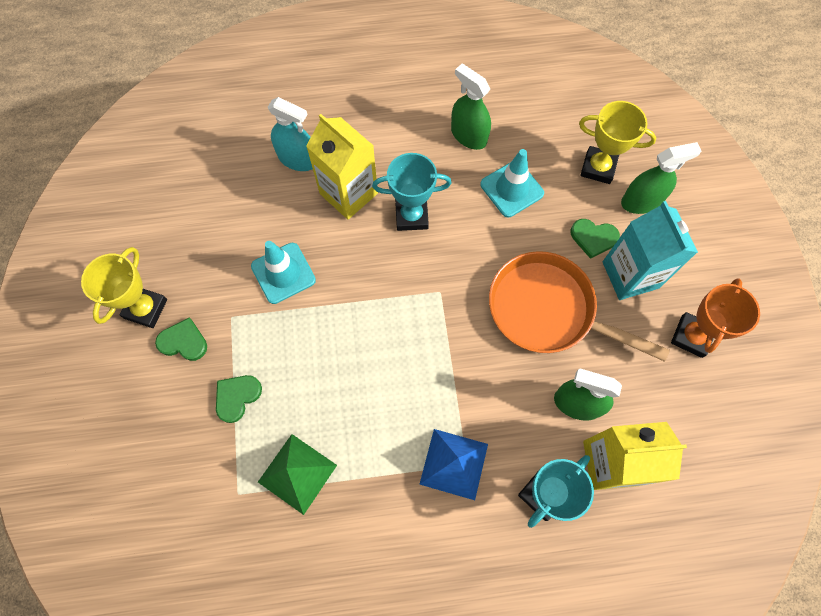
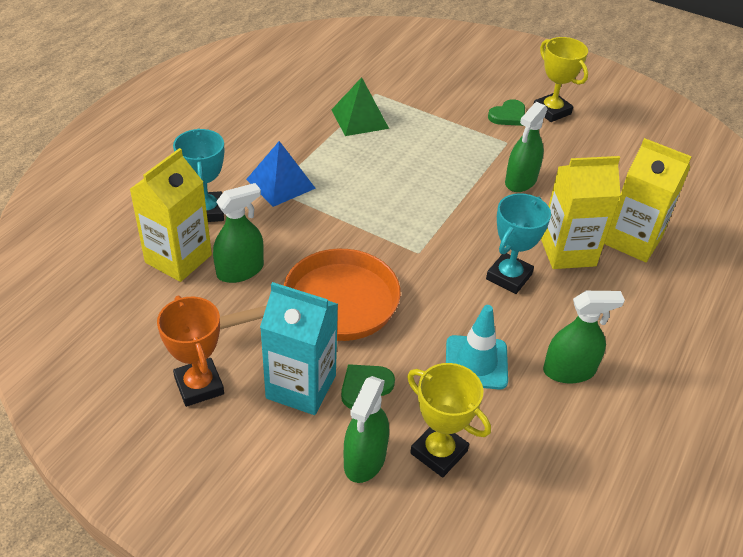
camera: 125 degrees right, 25 degrees down
green heart [216,375,262,423] -> none
turquoise traffic cone [251,241,316,304] -> green spray bottle [505,102,548,192]
turquoise spray bottle [268,97,313,171] -> yellow carton [604,138,692,262]
yellow trophy [579,101,657,184] -> yellow trophy turned 75 degrees clockwise [407,363,491,478]

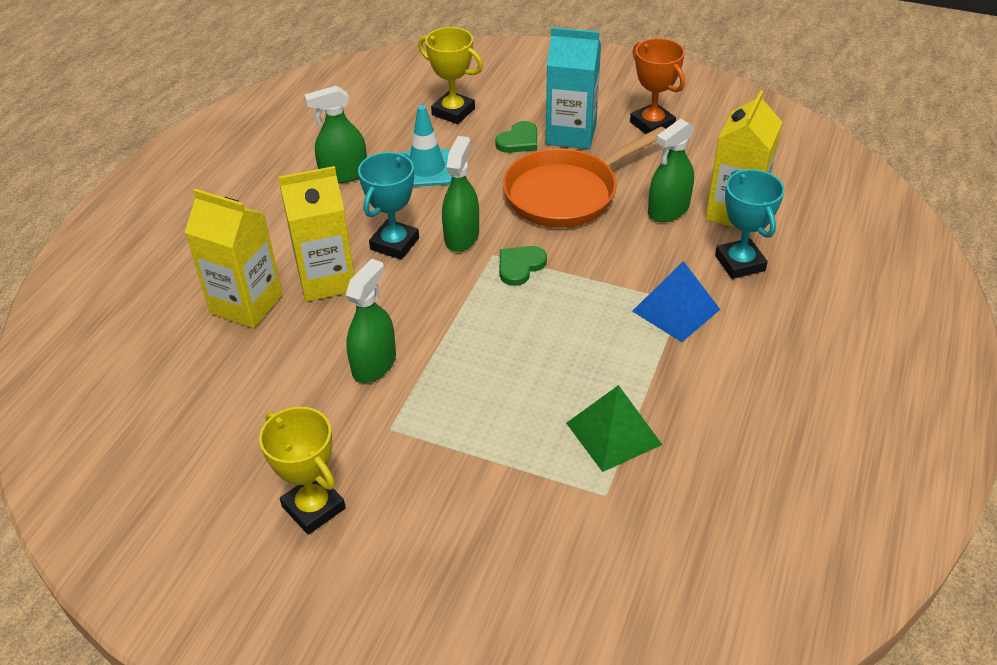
camera: 175 degrees right, 0 degrees up
green spray bottle [344,376,389,483] -> green spray bottle moved to [442,136,479,252]
green heart [488,99,525,126] -> green heart moved to [500,246,547,286]

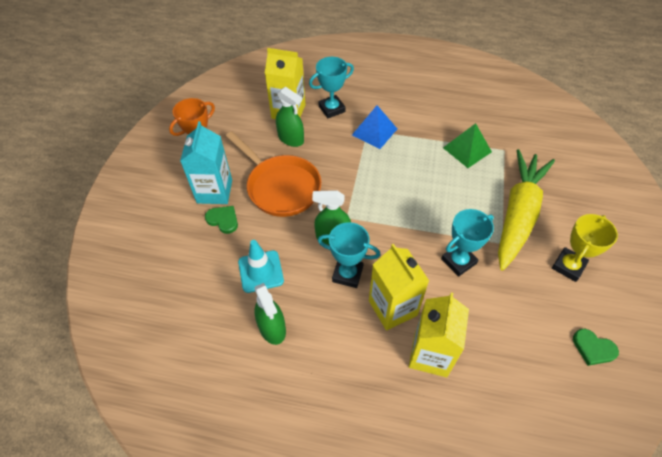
camera: 100 degrees left, 10 degrees up
green spray bottle [346,259,396,383] -> turquoise trophy [441,209,494,277]
yellow trophy [418,27,483,124] -> none
green heart [500,246,547,286] -> green heart moved to [573,329,619,366]
none -> yellow carrot [498,149,555,271]

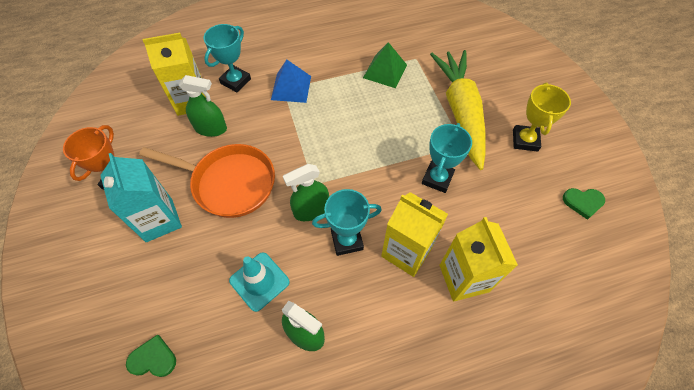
camera: 30 degrees left, 5 degrees up
green heart [205,206,238,234] -> green heart moved to [126,335,176,377]

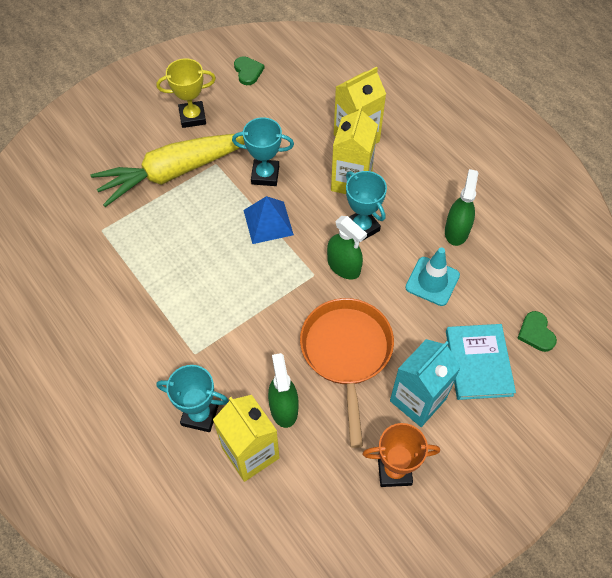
camera: 110 degrees left, 0 degrees up
blue pyramid [271,59,311,103] -> blue pyramid moved to [244,196,294,244]
green pyramid [363,42,407,88] -> none
none -> turquoise book [446,324,516,400]

